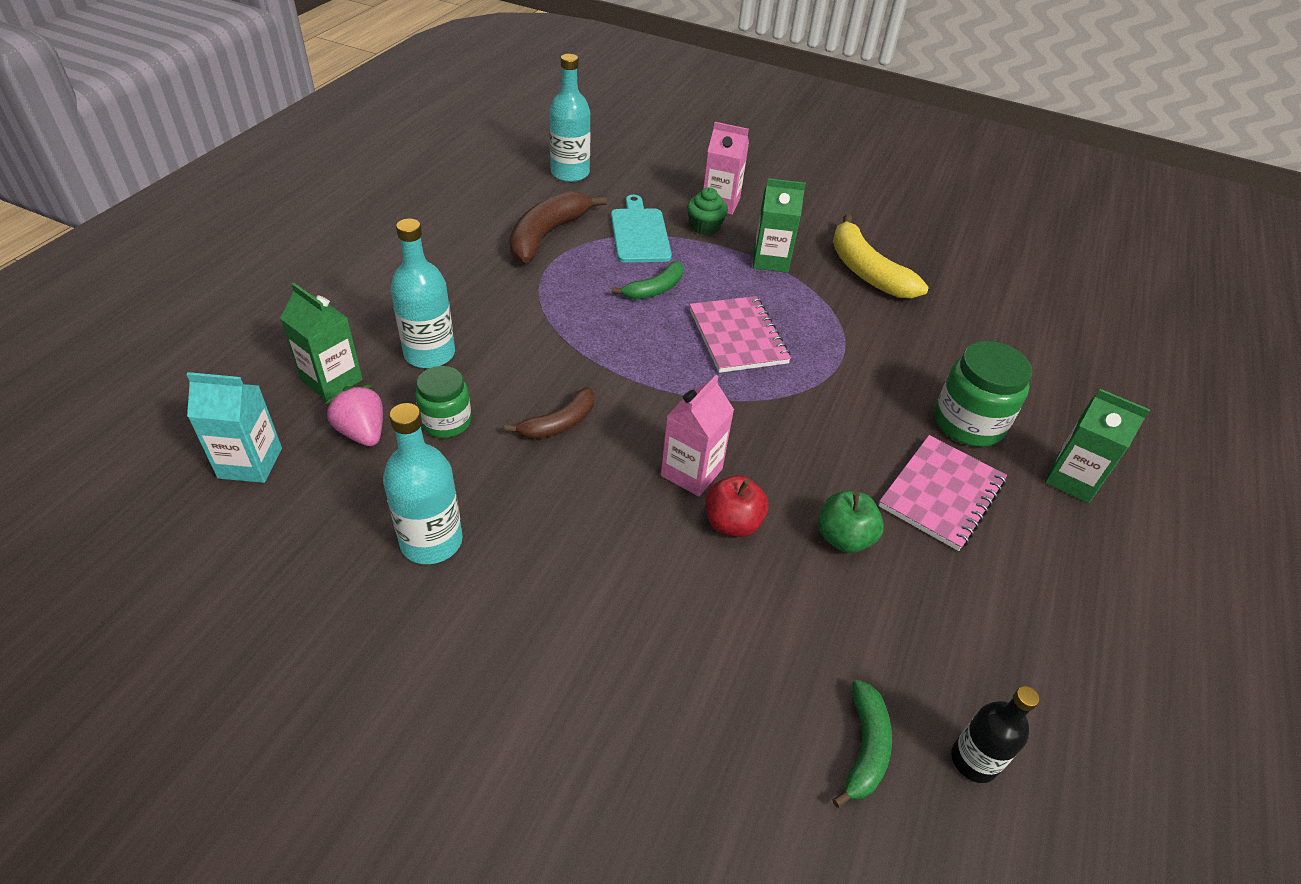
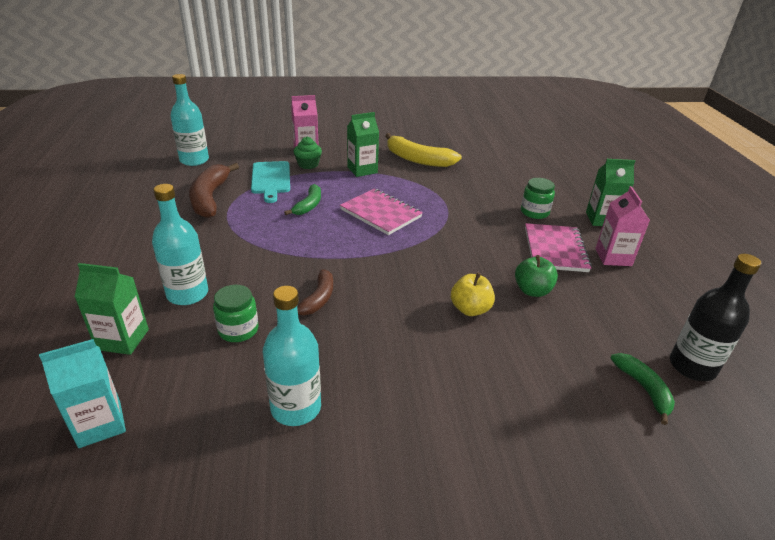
camera: 30 degrees left, 10 degrees down
pink strawberry [325,385,383,446] -> none
turquoise cutting board [611,195,672,263] -> turquoise cutting board turned 150 degrees counterclockwise [251,161,290,203]
pink carton [661,375,734,496] -> pink carton moved to [596,186,650,266]
red apple [705,475,769,537] -> yellow apple [451,272,495,316]
green jar [935,341,1032,447] -> green jar [521,178,555,219], size x0.65
black bottle [951,686,1039,783] -> black bottle [670,254,761,381], size x1.51

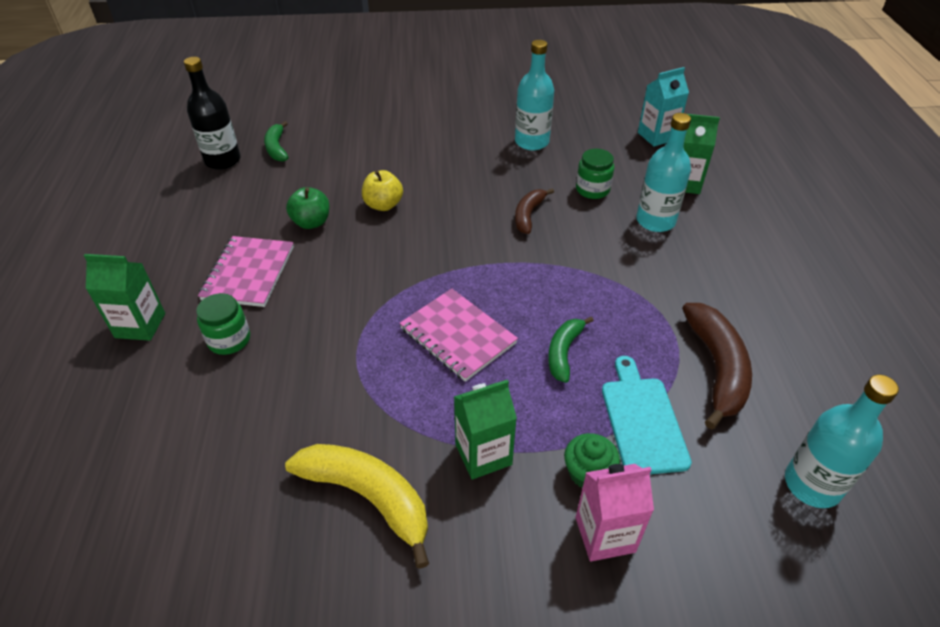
camera: 175 degrees left, 10 degrees up
pink carton [596,186,650,266] -> none

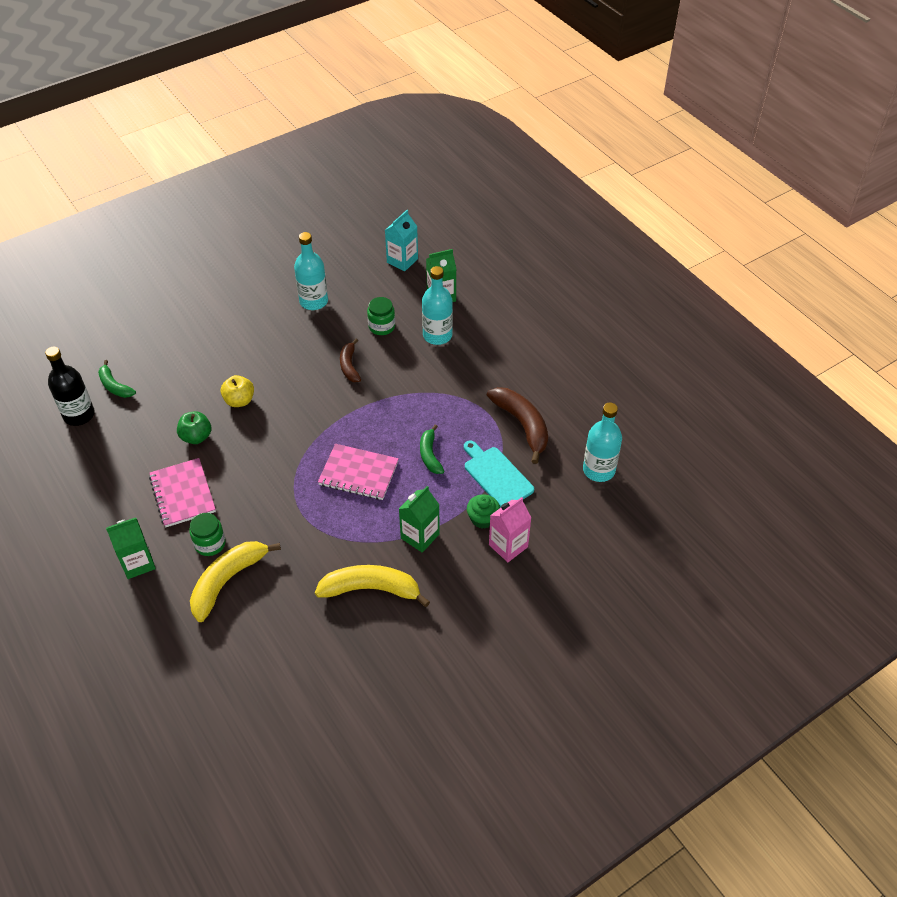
camera: 30 degrees left, 5 degrees up
none -> yellow banana [190,541,281,622]

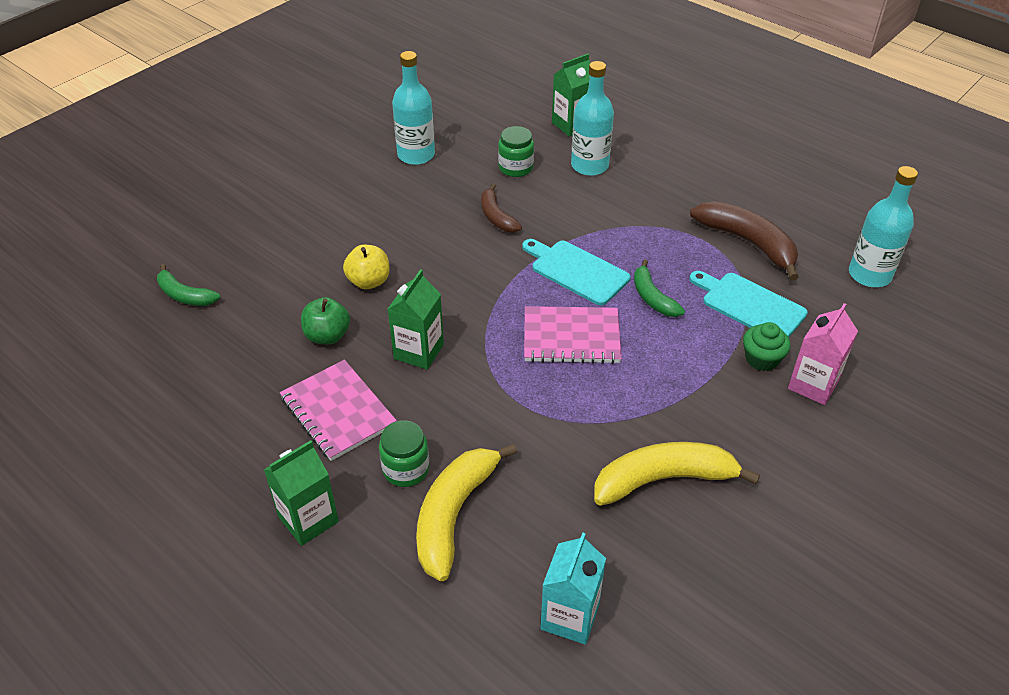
camera: 15 degrees left, 5 degrees down
black bottle [45,347,95,426] -> none
turquoise carton [385,210,418,271] -> turquoise carton moved to [540,533,606,645]
green carton [399,486,440,553] -> green carton moved to [388,269,444,370]
none -> turquoise cutting board [522,239,630,305]

